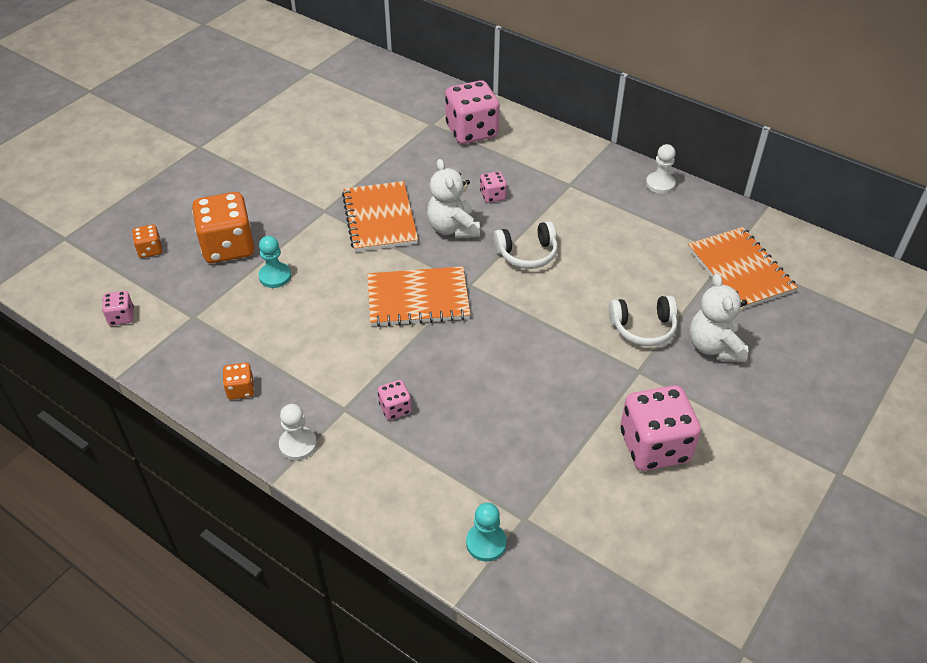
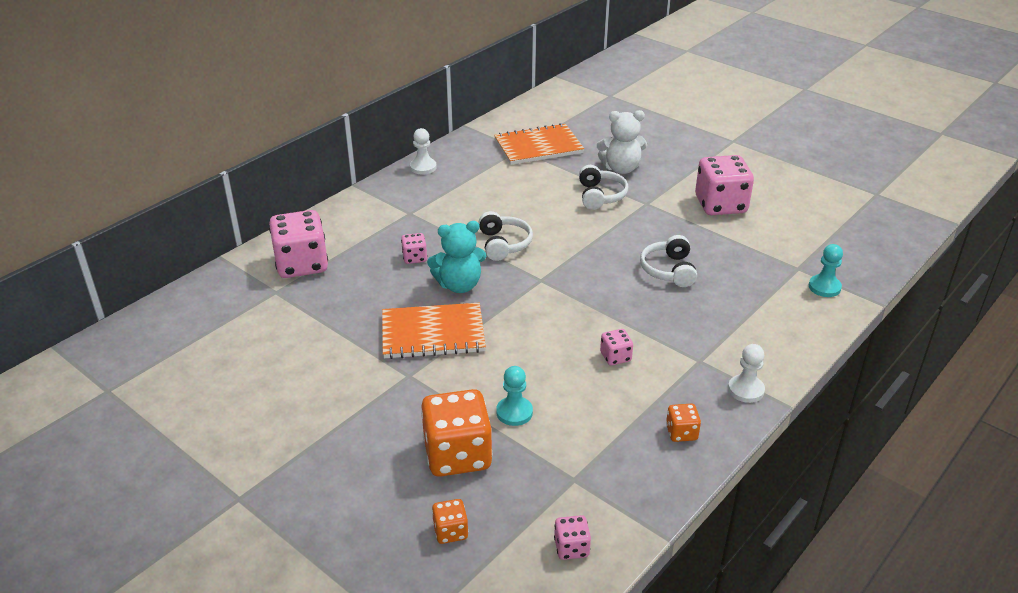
camera: 85 degrees left, 10 degrees down
orange notebook [368,266,471,327] -> none
pink dice [378,380,412,420] -> pink dice moved to [600,329,633,365]
white teddy bear [427,159,480,238] -> turquoise teddy bear [427,221,487,293]
none -> white headphones [640,235,697,287]

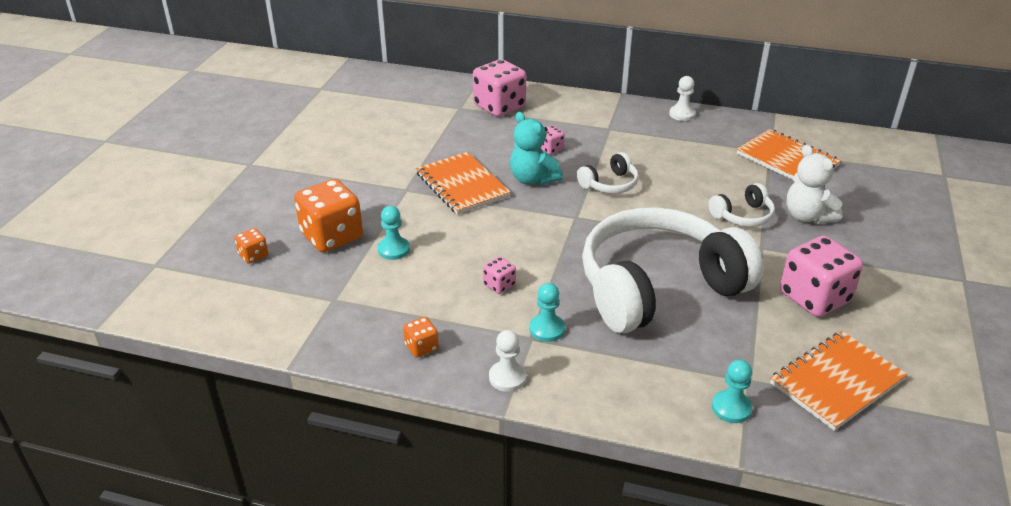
camera: 65 degrees right, 0 degrees up
pink dice [554,515,591,560] -> none
white headphones [640,235,697,287] -> white headphones [582,207,764,333], size x2.44
none -> turquoise pawn [529,283,565,342]
none -> orange notebook [770,331,908,431]

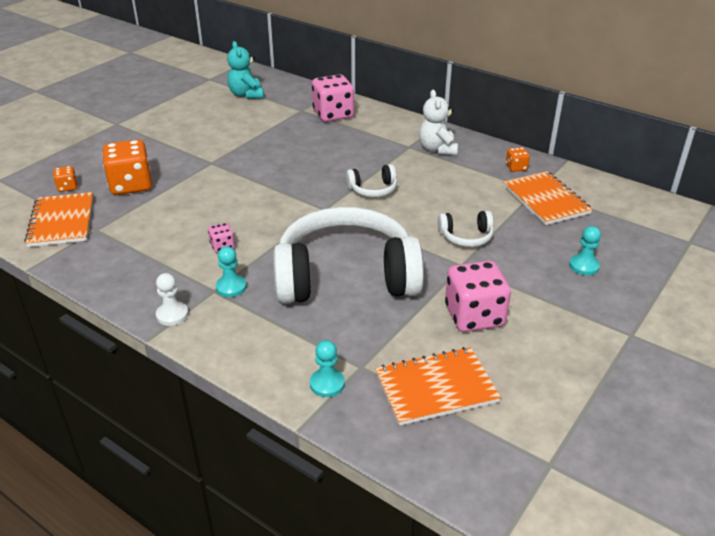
camera: 20 degrees right, 0 degrees up
turquoise pawn [378,206,410,260] -> turquoise pawn moved to [569,226,601,275]
orange dice [403,317,439,358] -> orange dice moved to [506,147,530,172]
orange notebook [416,152,511,215] -> orange notebook moved to [24,192,93,247]
turquoise teddy bear [510,112,563,186] -> turquoise teddy bear moved to [227,41,264,99]
pink dice [540,125,565,155] -> none
white pawn [669,76,696,121] -> none
white teddy bear [787,145,843,224] -> white teddy bear moved to [419,90,458,155]

